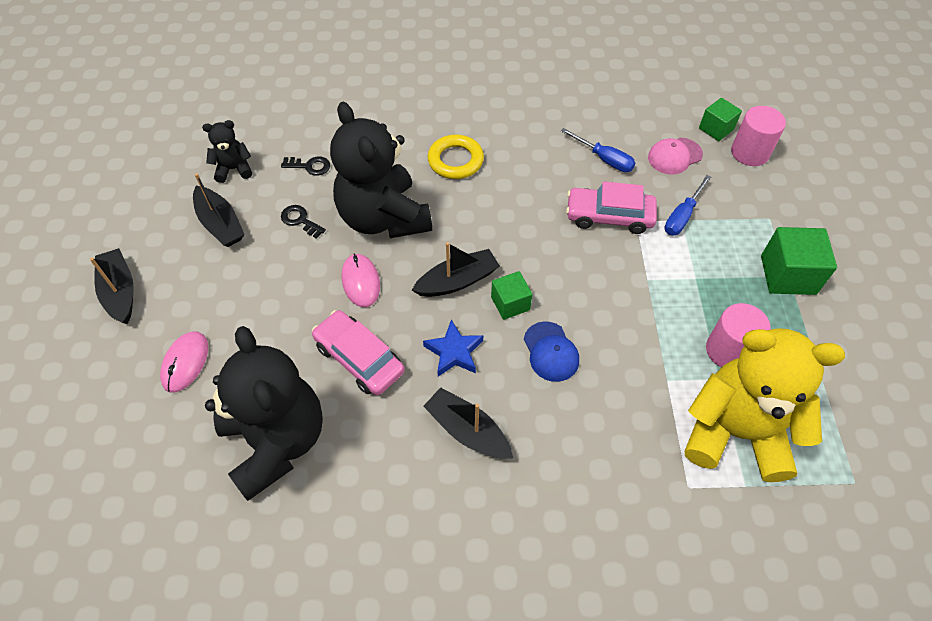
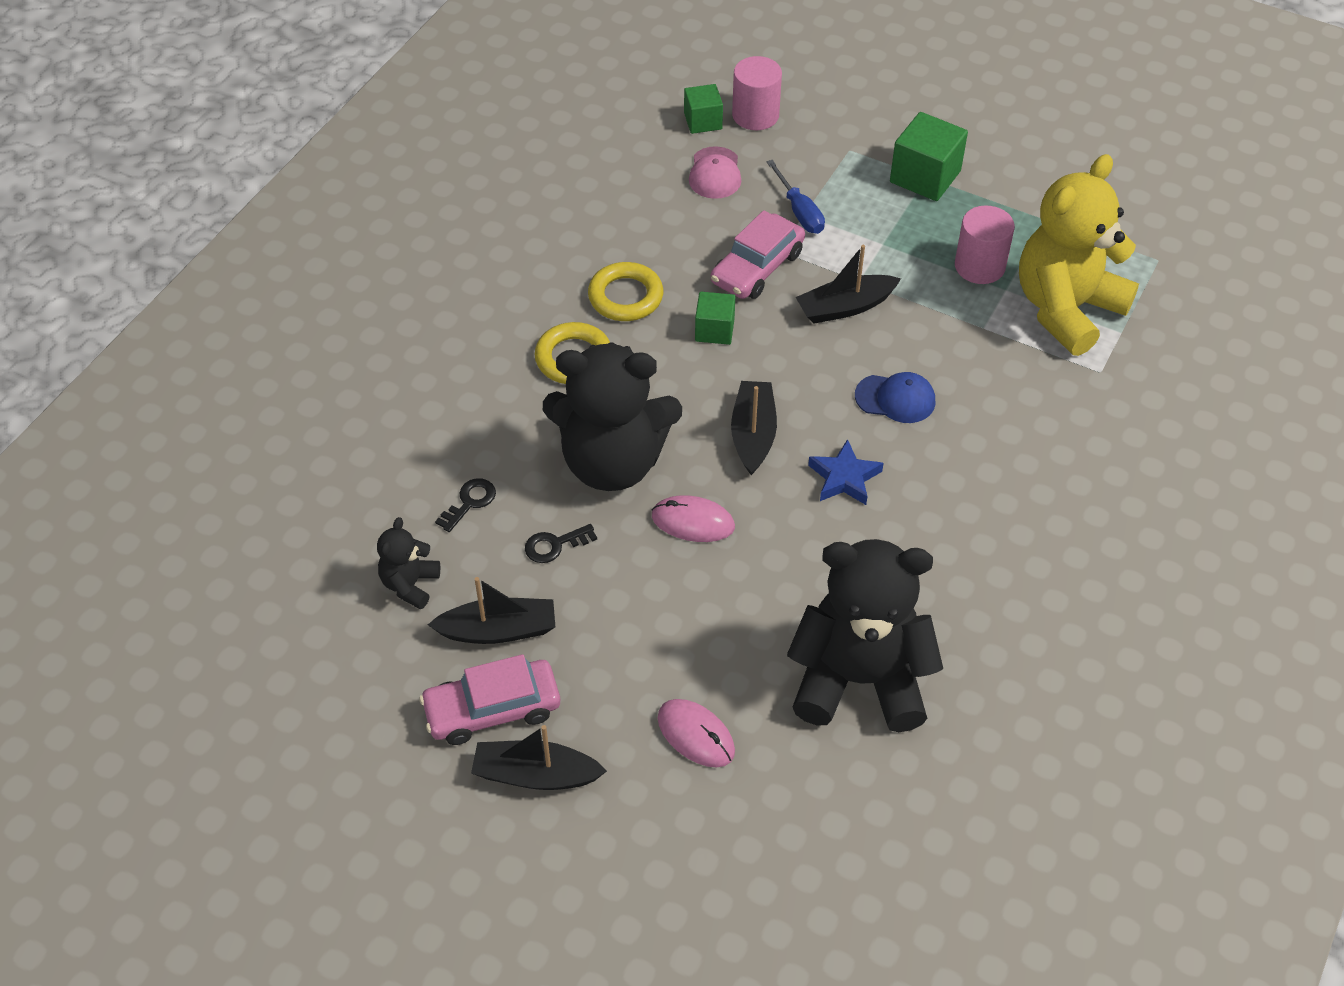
camera: 60 degrees left, 5 degrees down
pink car [312,310,405,395] -> pink car moved to [420,654,560,745]
black boat [423,387,513,459] -> black boat moved to [796,245,901,324]
green cube [491,271,532,320] -> green cube moved to [695,292,735,345]
blue screwdriver [561,128,635,172] -> none
none -> yellow ring [588,262,663,321]

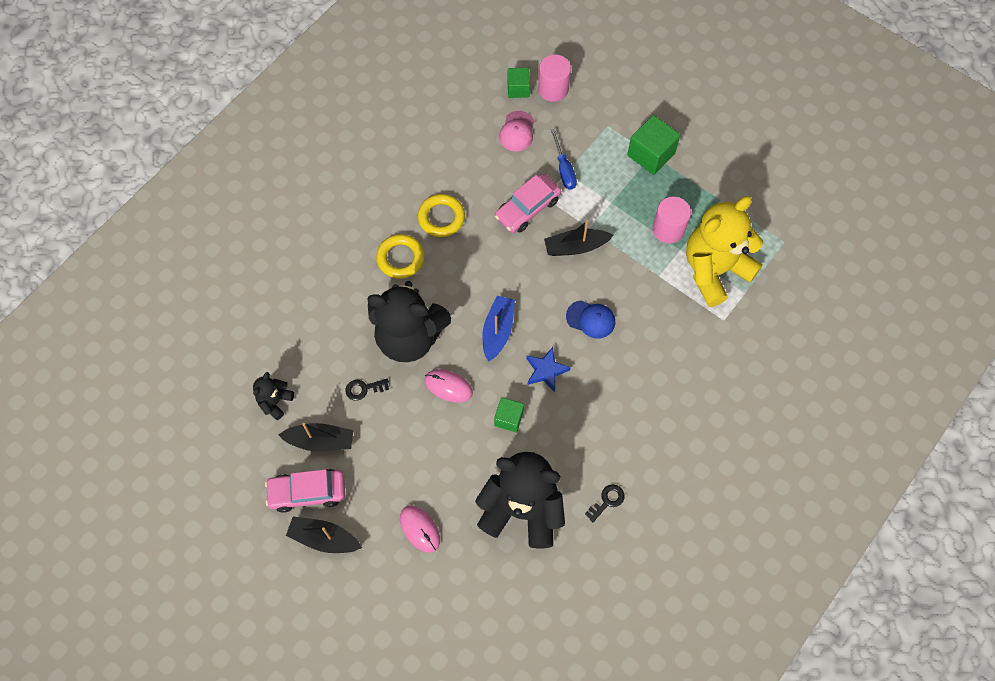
camera: 10 degrees right, 15 degrees up
black key [435,478,496,532] -> black key moved to [585,484,624,522]
green cube [695,292,735,345] -> green cube moved to [494,397,524,432]
black boat [731,381,777,475] -> blue boat [482,296,515,362]

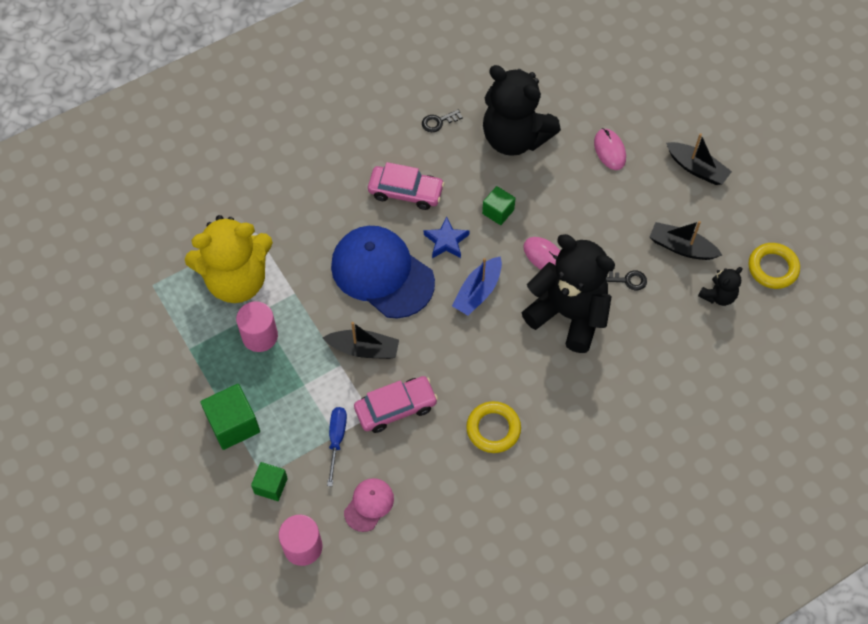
camera: 160 degrees left, 5 degrees down
pink car [265,469,345,513] -> pink car moved to [368,162,445,210]
yellow ring [376,234,424,279] -> yellow ring moved to [749,243,800,289]
green cube [507,68,530,98] -> green cube moved to [251,462,288,501]
blue cap [566,300,615,339] -> blue cap [331,226,435,319], size x2.14

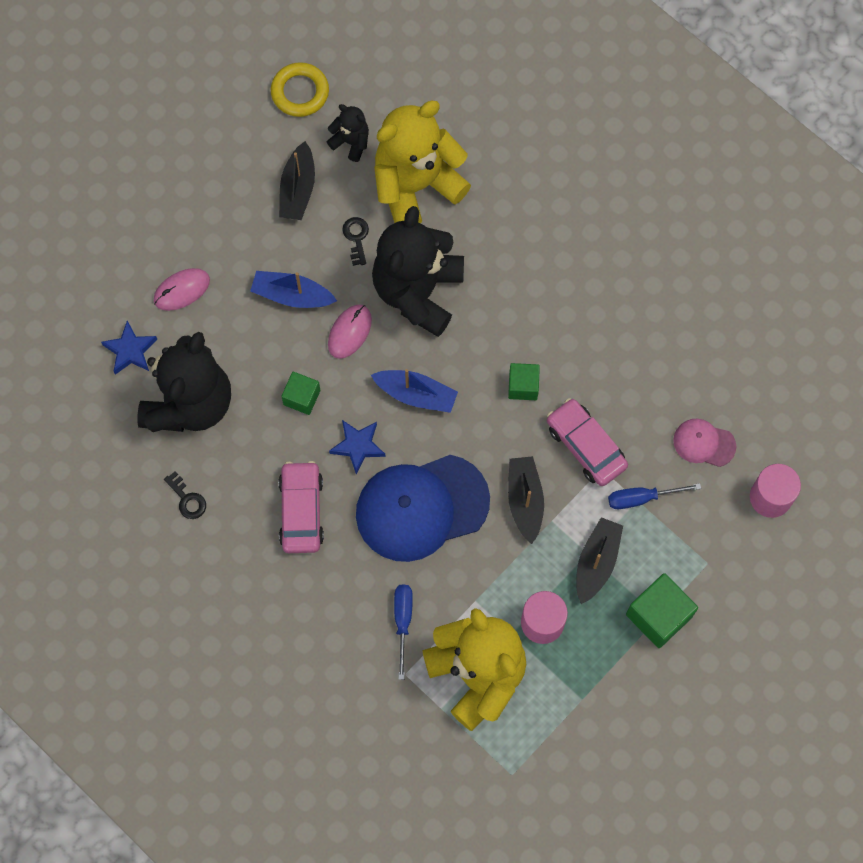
camera: 105 degrees left, 10 degrees up
green cube [251,462,288,501] -> green cube moved to [508,363,540,400]
blue cap [331,226,435,319] -> blue cap turned 45 degrees clockwise [356,455,490,562]
yellow ring [466,401,521,453] -> none
black boat [666,133,732,185] -> black boat moved to [576,517,623,604]
none -> blue star [101,321,158,375]
none -> blue boat [250,271,337,308]
none -> yellow teddy bear [374,101,471,223]
none -> blue screwdriver [394,584,413,680]

